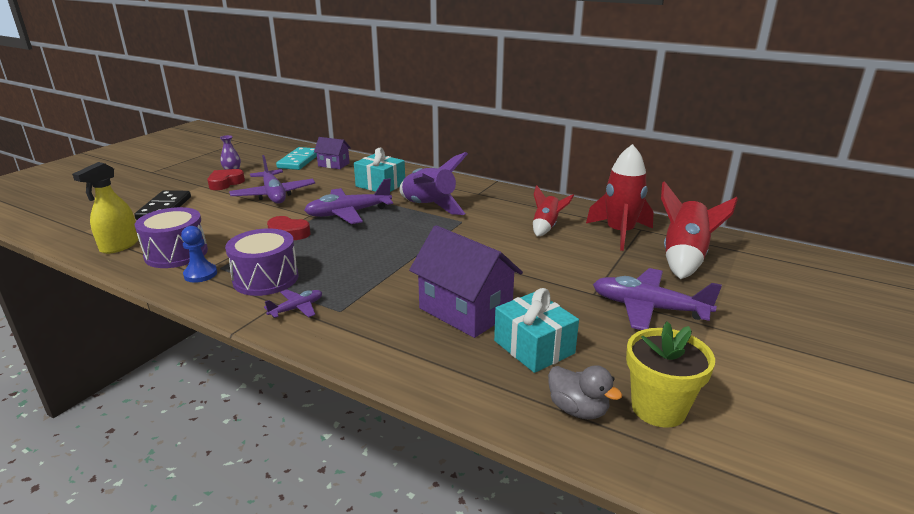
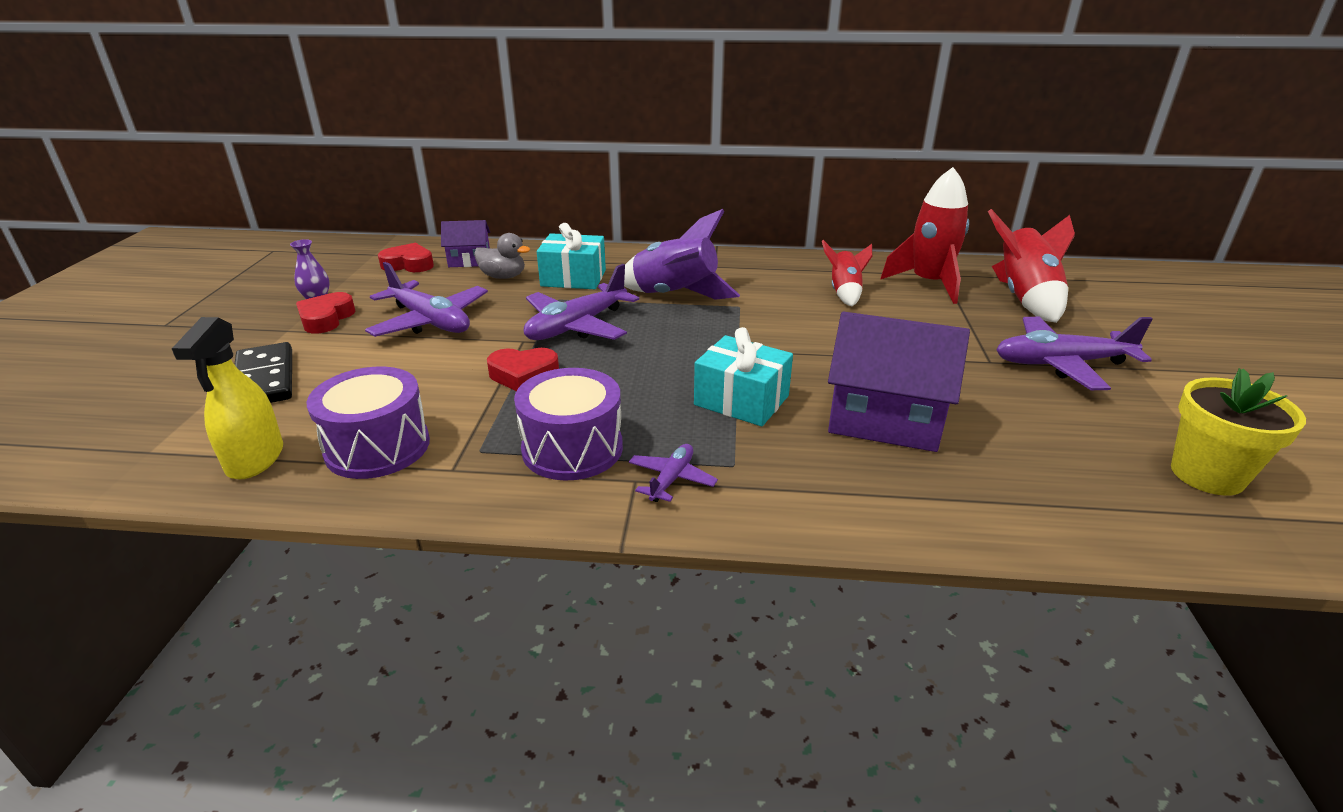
camera: 25 degrees left, 5 degrees up
blue pawn [181,226,217,283] -> none
turquoise domino [276,147,317,170] -> red heart [378,243,434,272]
turquoise gift [494,288,579,373] -> turquoise gift moved to [694,327,793,426]
grey duck [548,365,622,420] -> grey duck moved to [474,233,530,279]

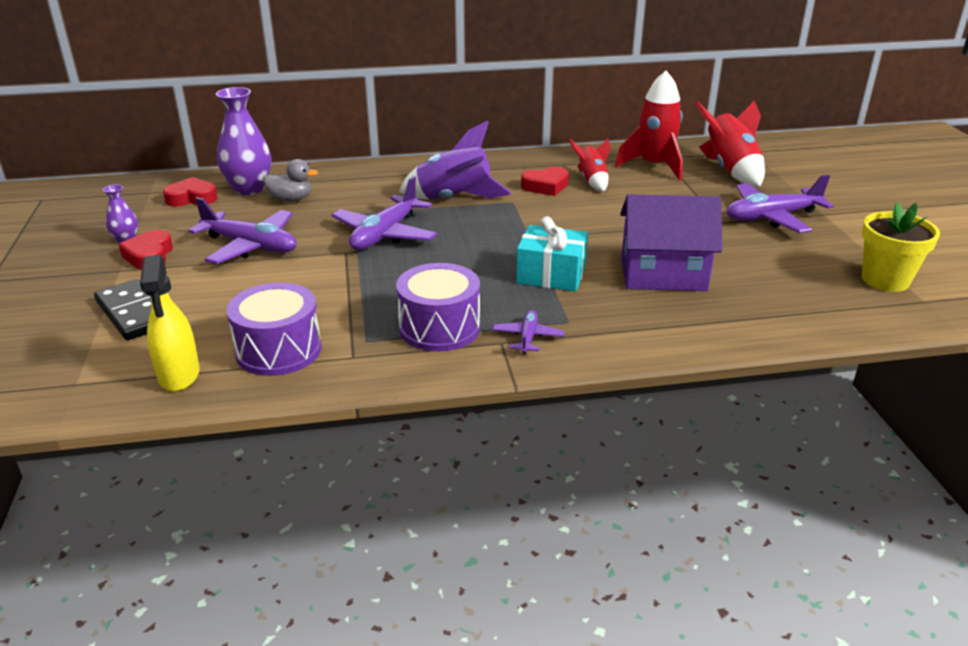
camera: 15 degrees left, 0 degrees up
purple house [441,220,490,267] -> purple vase [216,87,271,195]
red heart [487,348,559,391] -> red heart moved to [521,167,569,196]
turquoise gift [537,223,606,289] -> none

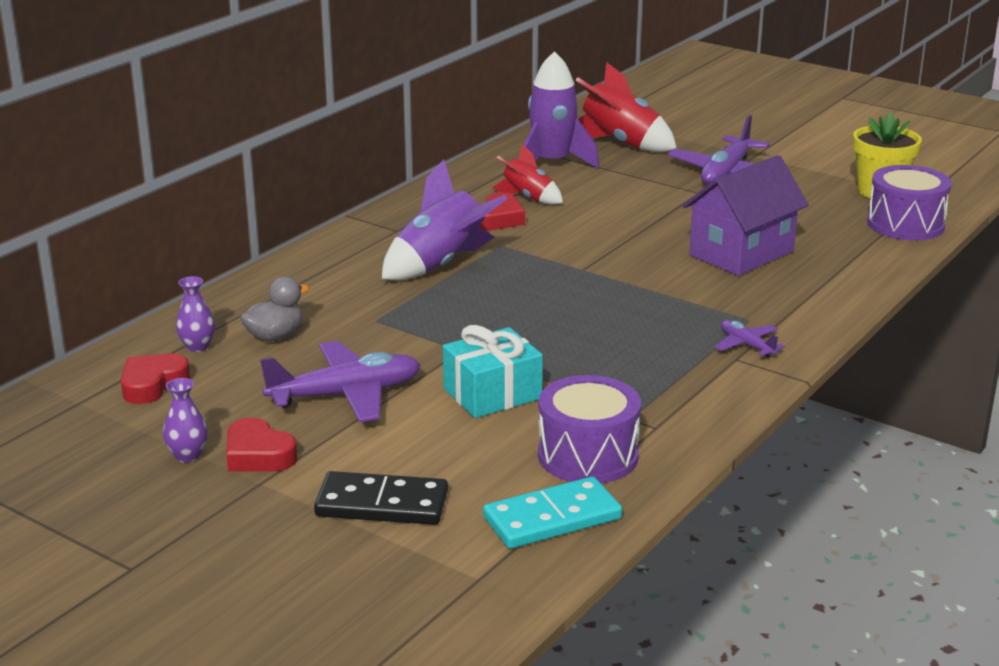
camera: 45 degrees left, 5 degrees down
yellow spray bottle [140,255,200,392] -> turquoise domino [483,476,622,549]
purple vase [216,87,271,195] -> purple vase [176,276,215,352], size x0.51
purple plane [332,176,437,250] -> none
purple drum [396,263,480,351] -> purple drum moved to [867,165,952,240]
turquoise gift [516,216,588,292] -> turquoise gift moved to [443,325,543,418]
red rocket [615,71,683,181] -> purple rocket [523,51,599,169]

